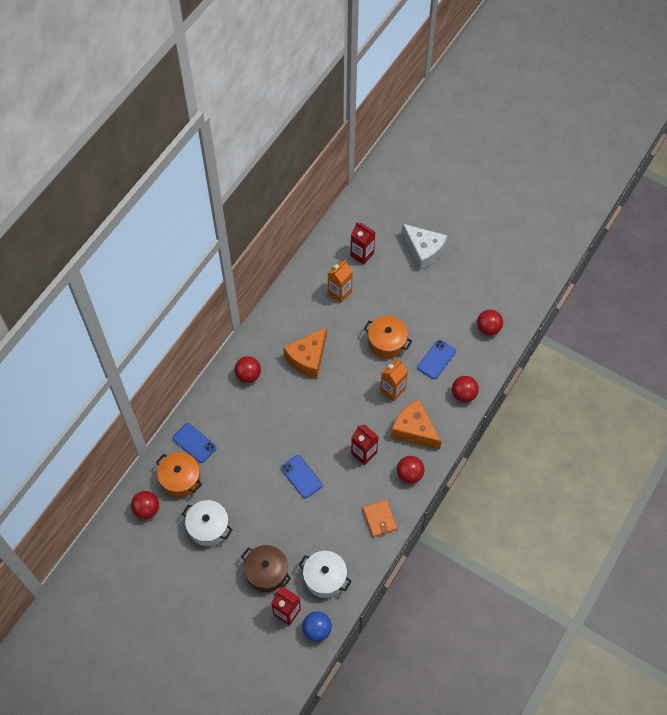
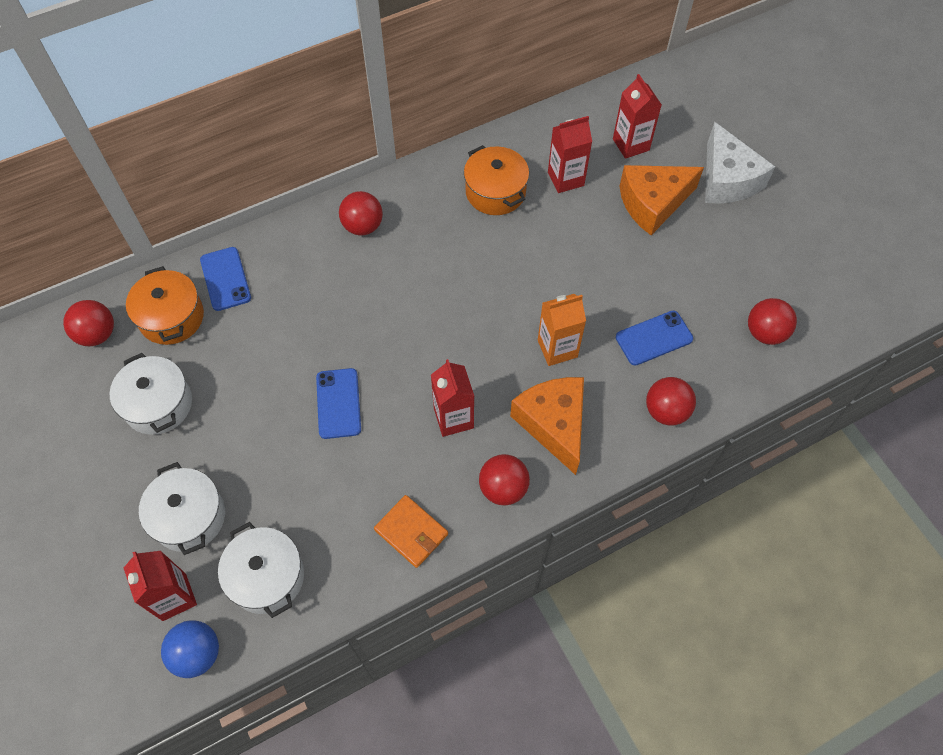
camera: 30 degrees right, 0 degrees up
brown pot [241,545,291,592] -> white pot [139,462,225,555]
orange cheese [283,327,327,378] -> orange cheese moved to [620,165,704,235]
orange carton [328,260,353,303] -> red carton [548,116,592,193]
orange wallet [363,499,397,537] -> orange wallet turned 60 degrees counterclockwise [374,495,448,568]
orange pot [364,316,412,358] -> orange pot moved to [464,145,529,215]

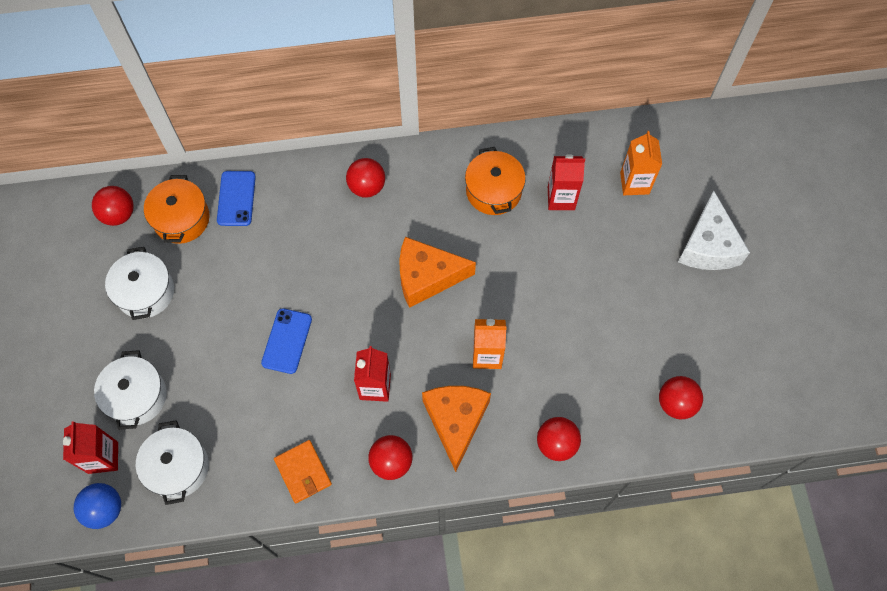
camera: 20 degrees right, 5 degrees up
red carton [613,74,662,159] -> orange carton [620,131,662,195]
blue phone [616,311,693,366] -> none
orange cheese [620,165,704,235] -> orange cheese moved to [399,237,476,308]

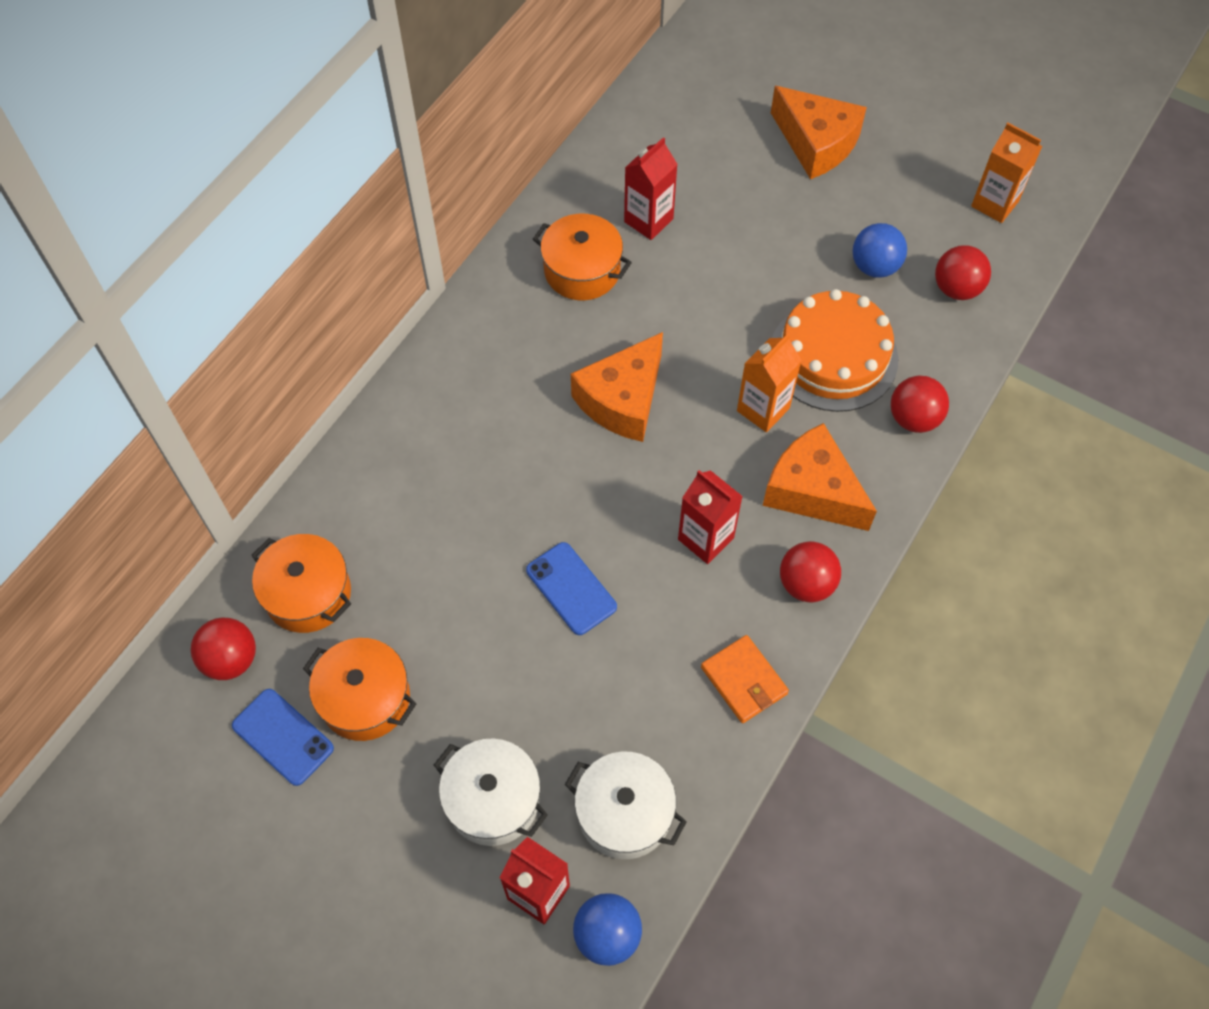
camera: 50 degrees left, 5 degrees down
white pot [105,247,174,320] -> orange pot [303,638,416,741]
blue phone [217,171,256,226] -> blue phone moved to [232,689,334,786]
orange wallet [274,440,332,503] -> orange wallet turned 45 degrees clockwise [701,635,789,723]
red ball [346,158,385,198] -> none
orange carton [620,131,662,195] -> orange carton moved to [971,123,1042,223]
white cheese [678,190,750,270] -> orange cheese [771,86,867,179]
none -> orange cake [772,289,898,412]
none -> blue ball [853,223,907,278]

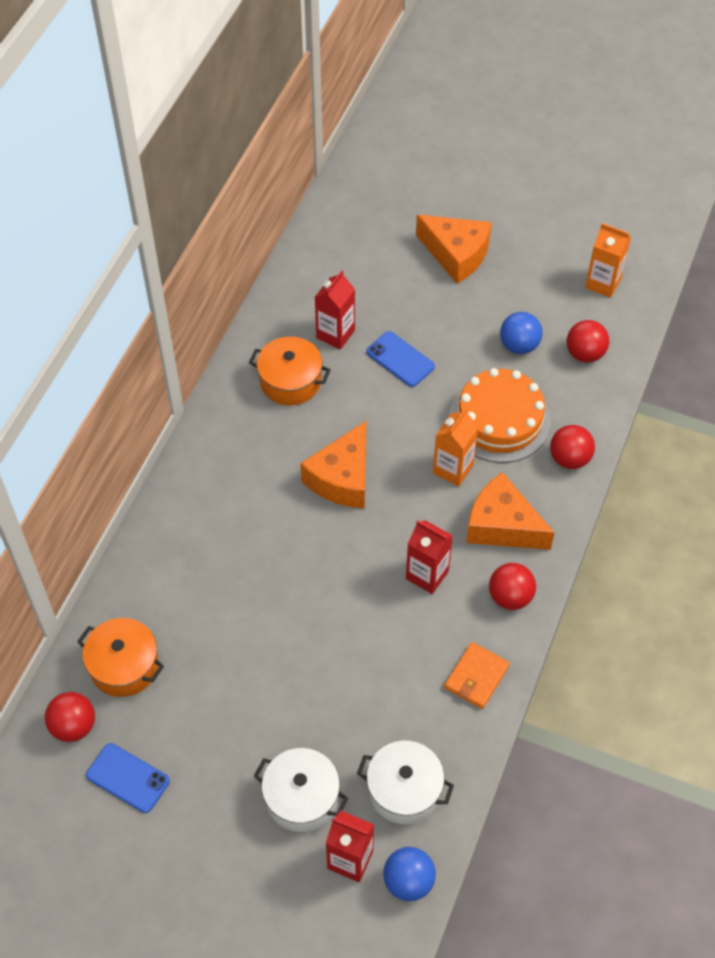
camera: 10 degrees left, 5 degrees down
orange pot [303,638,416,741] -> none
blue phone [526,542,617,635] -> blue phone moved to [366,331,435,387]
orange wallet [701,635,789,723] -> orange wallet turned 75 degrees clockwise [444,642,510,709]

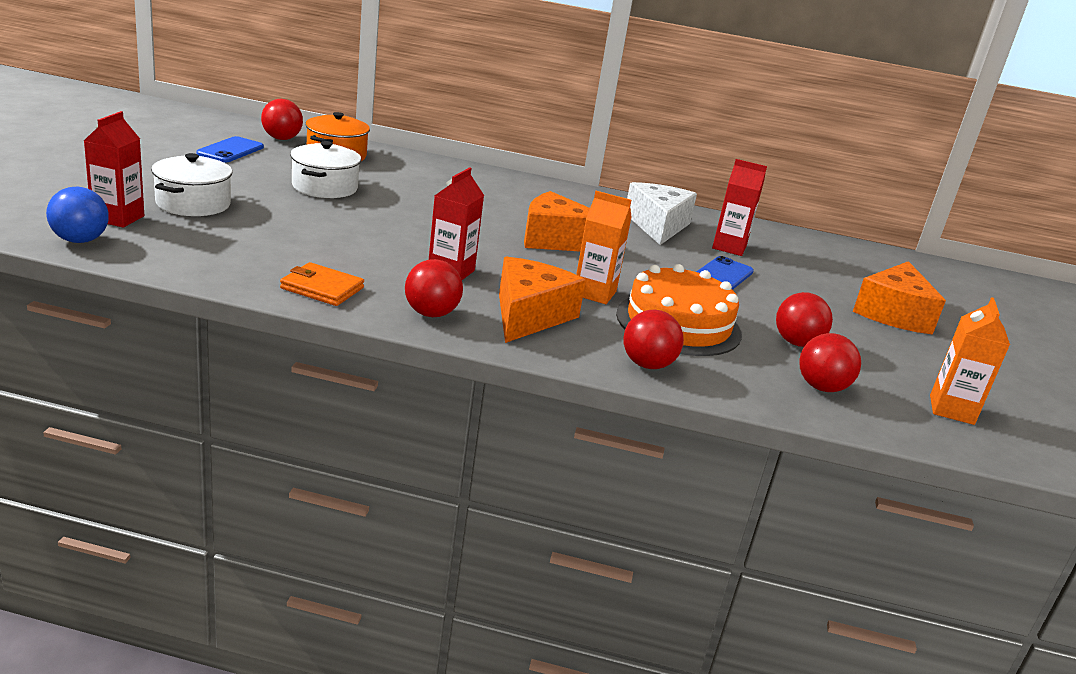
camera: 75 degrees right, 30 degrees down
orange pot [249,337,331,405] -> white cheese [627,182,697,245]
white pot [357,741,454,824] -> white pot moved to [290,141,361,198]
blue ball [500,312,543,354] -> red ball [776,292,833,347]

